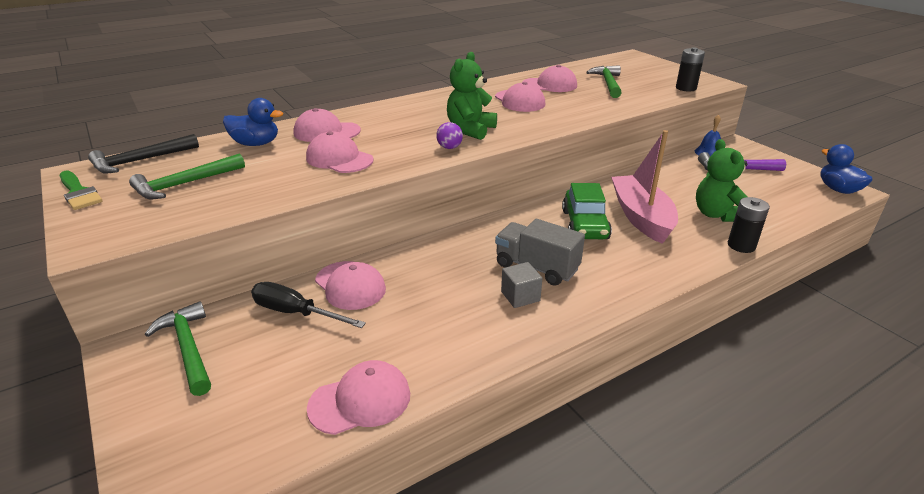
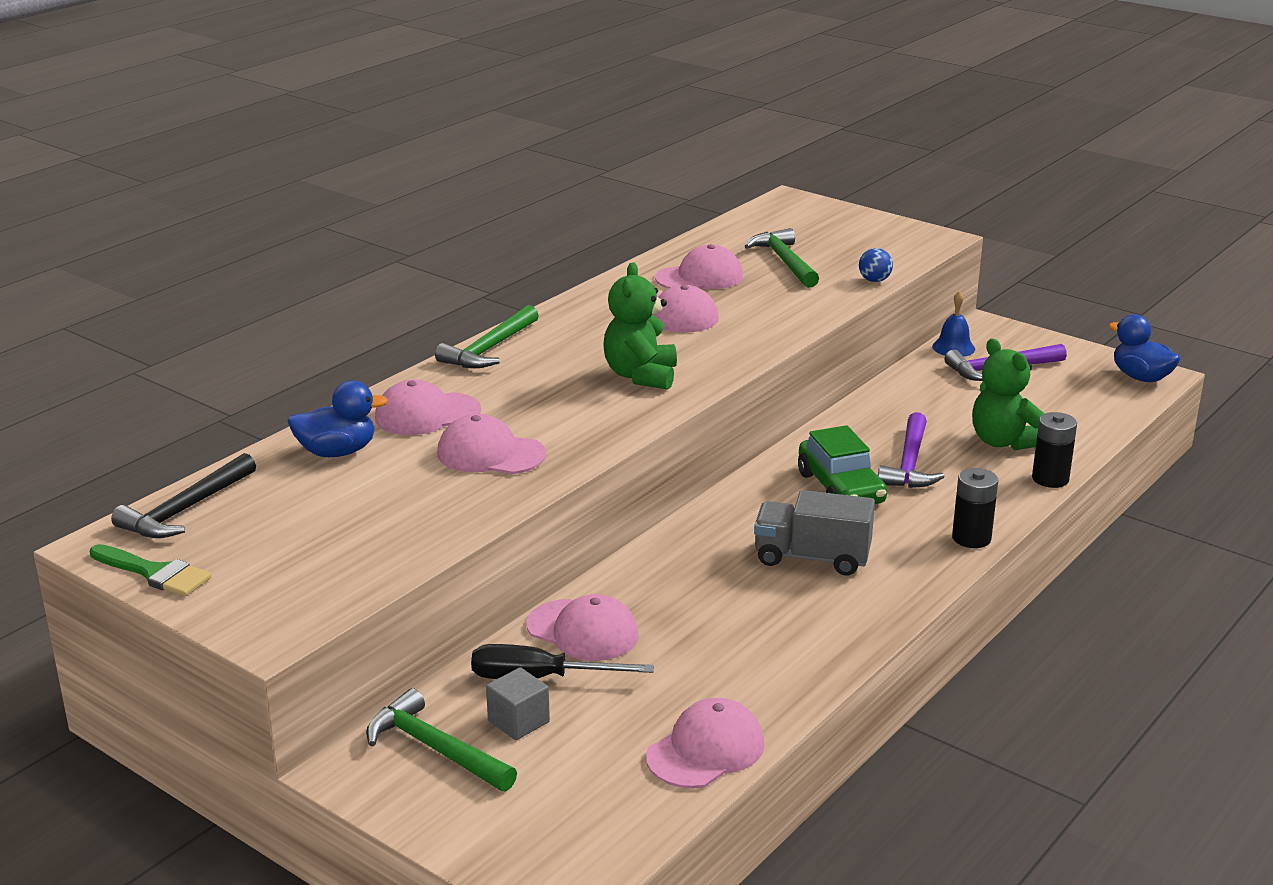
camera: 20 degrees left, 5 degrees down
green hammer [129,153,245,199] -> green hammer moved to [435,305,539,368]
purple ball [436,122,463,149] -> none
grey cube [501,262,543,308] -> grey cube moved to [486,667,550,740]
pink boat [611,130,678,244] -> purple hammer [878,412,945,488]
black battery [676,47,705,92] -> black battery moved to [952,468,998,548]
none -> blue ball [859,248,893,282]

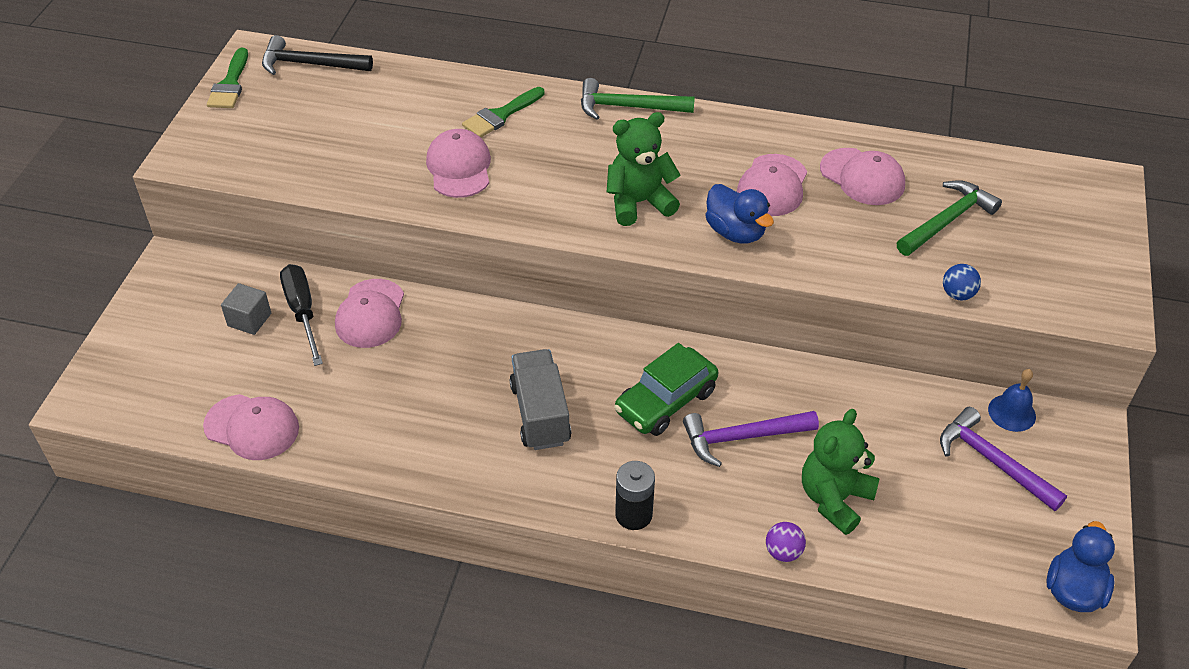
camera: 65 degrees right, 20 degrees up
blue duck [287,381,388,457] -> blue duck moved to [705,184,774,244]
green hammer [366,688,517,791] -> none
pink cap [375,379,481,435] -> green brush [462,87,545,137]
black battery [1032,412,1077,488] -> purple ball [766,522,806,562]

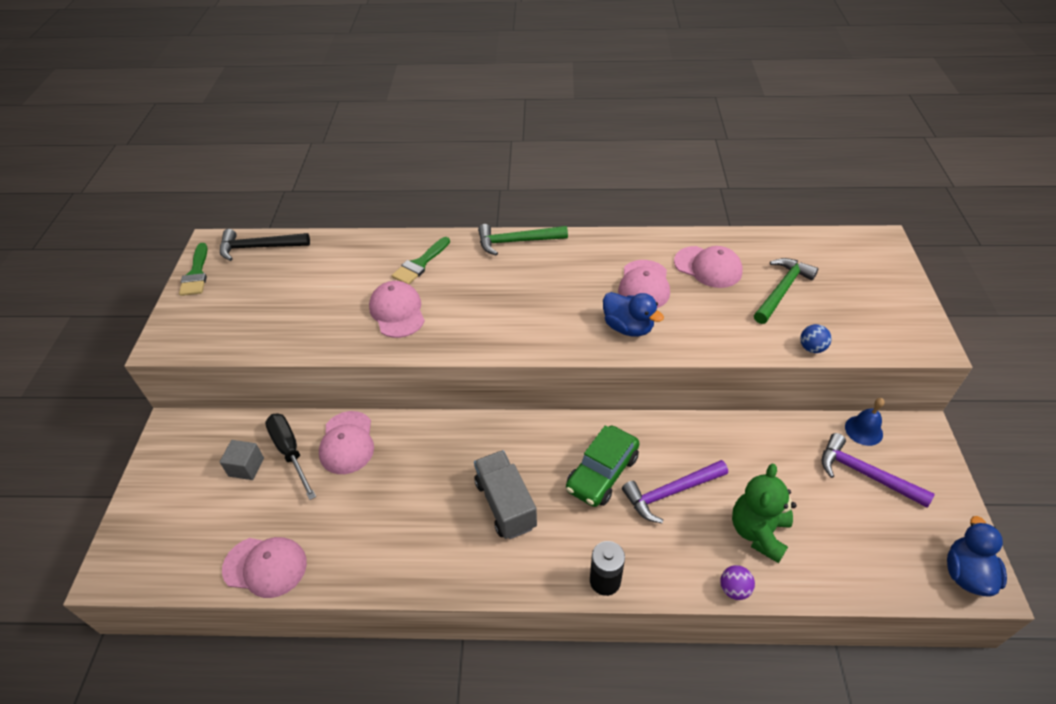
camera: 10 degrees left, 0 degrees up
green teddy bear [607,112,681,226] -> none

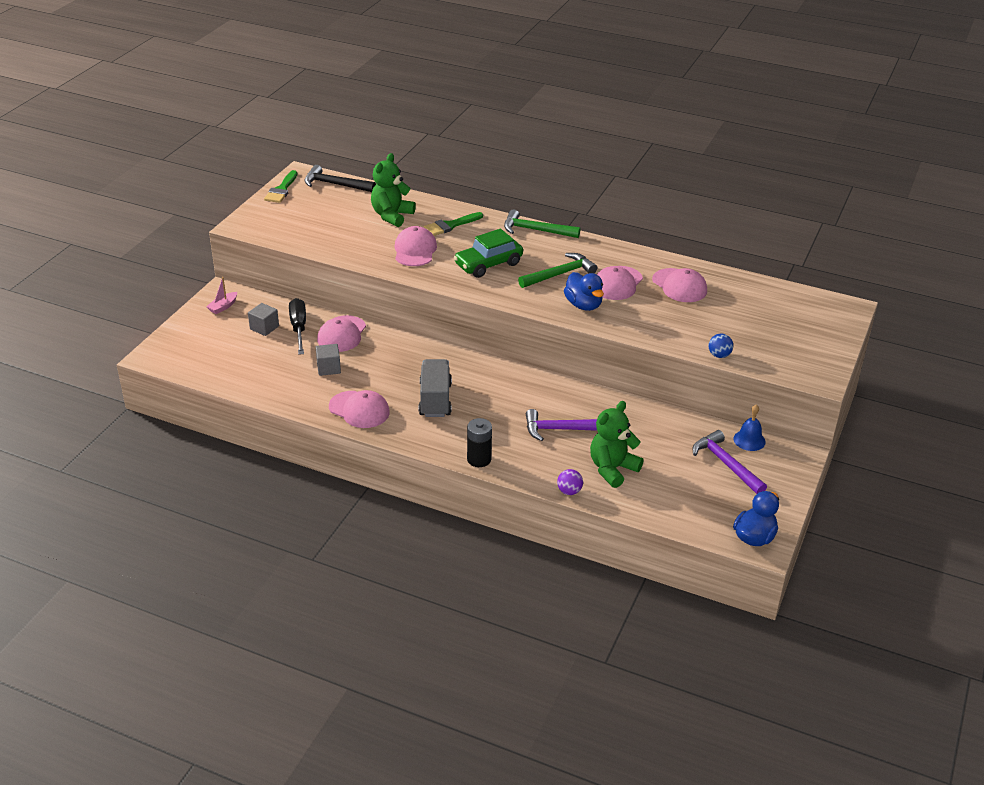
camera: 20 degrees right, 10 degrees down
pink cap [222,537,307,598] -> pink cap moved to [329,390,390,428]
green car [566,426,640,507] -> green car moved to [454,229,523,278]
green hammer [754,258,818,324] -> green hammer moved to [518,253,597,288]
none -> pink boat [206,277,237,314]
none -> grey cube [316,344,341,376]
none -> green teddy bear [371,153,416,227]

